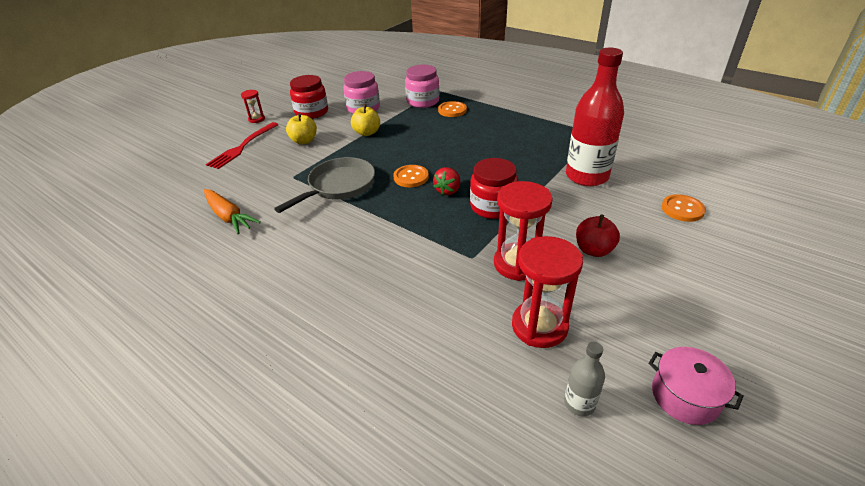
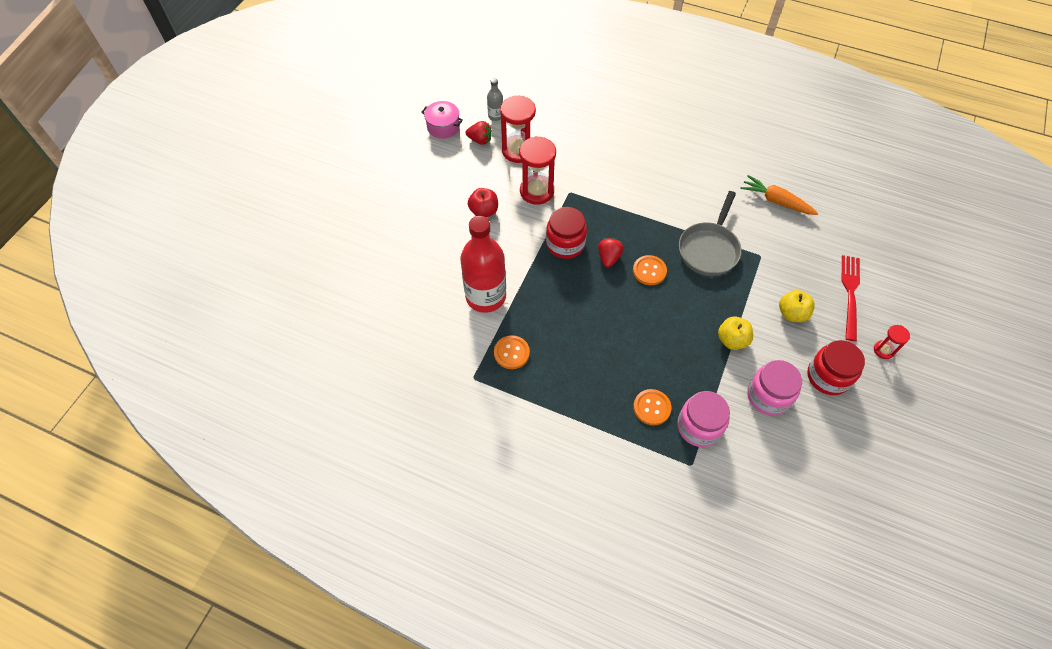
camera: 165 degrees right, 20 degrees up
orange button [662,194,706,222] -> orange button moved to [494,335,530,369]
none -> red strawberry [466,121,492,145]

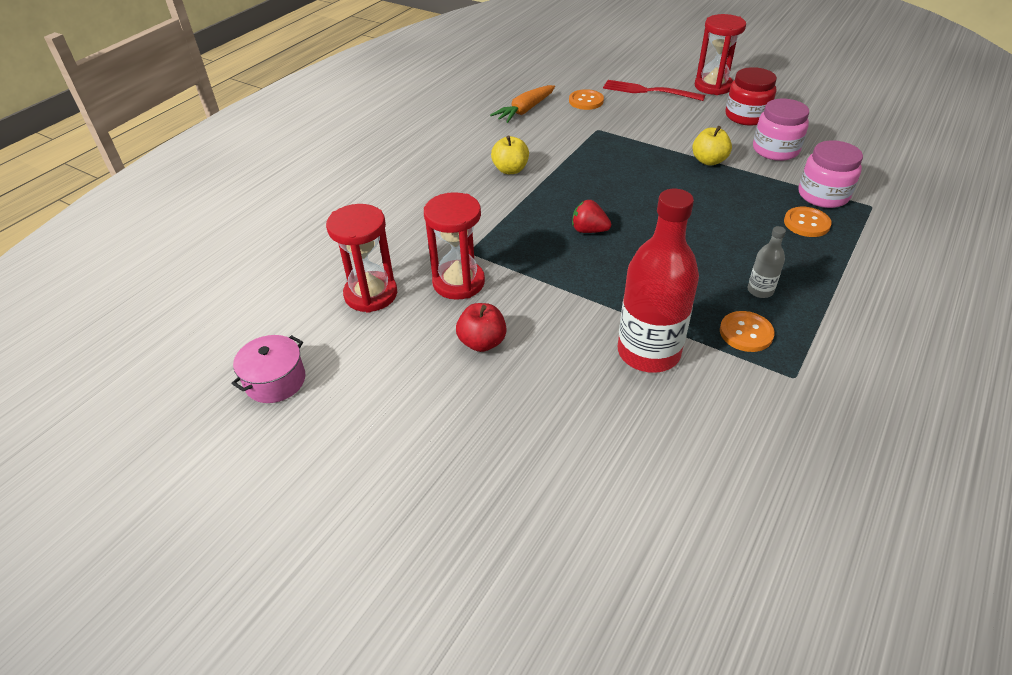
camera: 80 degrees left, 15 degrees down
red strawberry [466,121,492,145] -> none
grey bottle [487,78,503,121] -> grey bottle moved to [748,226,786,298]
red jar [546,207,587,259] -> none
orange button [633,255,667,285] -> orange button moved to [569,89,604,110]
grey pan [679,191,742,276] -> none
yellow apple [779,290,815,322] -> yellow apple moved to [491,136,529,174]
red hourglass [874,325,910,359] -> red hourglass [695,14,746,95], size x1.94

